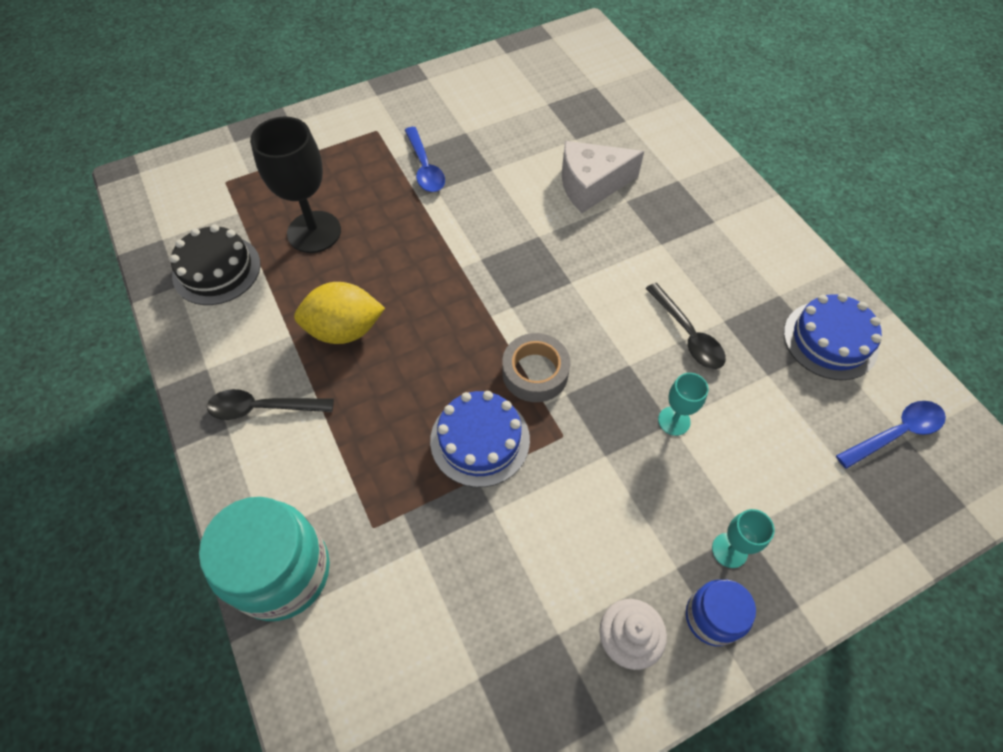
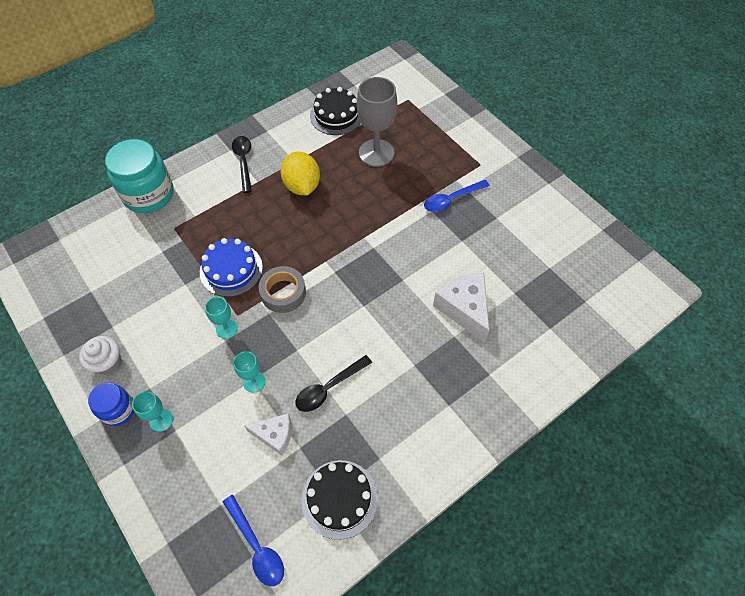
camera: 80 degrees right, 0 degrees up
black goblet [250,117,341,253] -> grey goblet [357,77,397,167]
blue cake [784,293,882,380] -> black cake [302,460,378,540]
none -> turquoise goblet [205,297,238,339]
none -> white cheese [244,413,292,456]

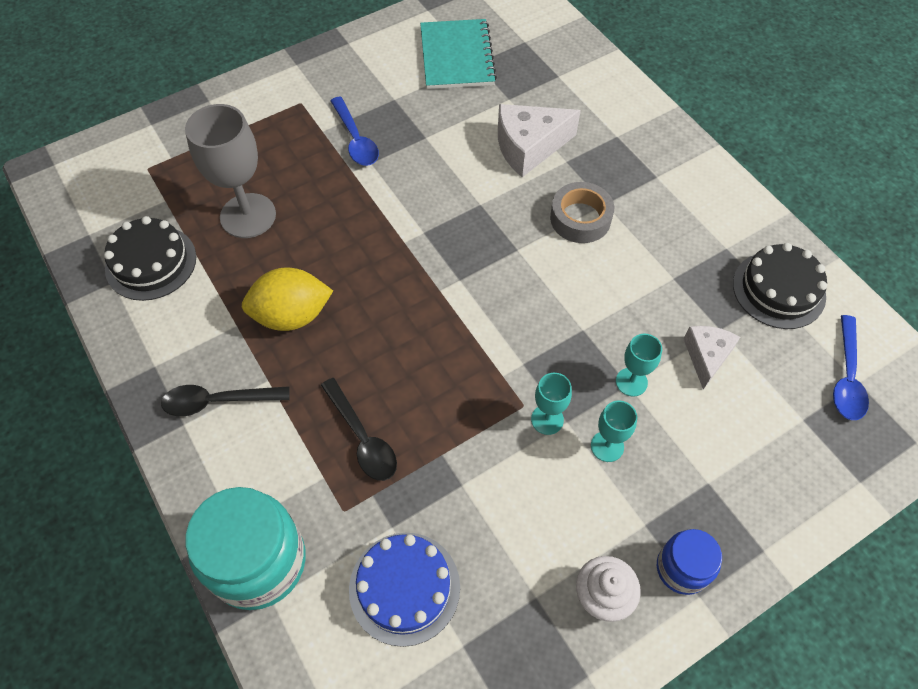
camera: 85 degrees left, 0 degrees up
turquoise goblet [132,391,173,432] -> turquoise goblet moved to [591,401,637,462]
blue cake [200,238,263,297] -> blue cake moved to [349,533,460,647]
blue spoon [223,495,284,586] -> blue spoon turned 135 degrees clockwise [833,315,869,420]
grey tape [259,266,306,313] -> grey tape moved to [550,182,614,243]
black spoon [295,355,372,412] -> black spoon moved to [321,378,397,481]
none -> turquoise notebook [420,19,497,89]

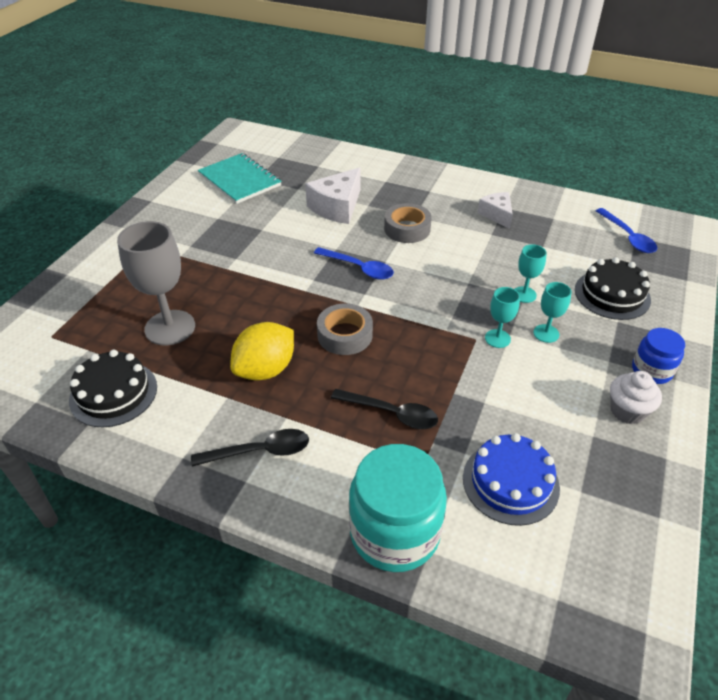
camera: 35 degrees left, 15 degrees down
black spoon [161,385,290,416] -> black spoon turned 150 degrees counterclockwise [191,429,309,467]
blue spoon [330,97,379,166] -> blue spoon moved to [314,247,394,280]
white cheese [683,326,740,390] -> white cheese moved to [478,192,513,229]
black cake [733,243,827,329] -> black cake moved to [575,257,651,320]
none -> grey tape [317,303,373,355]

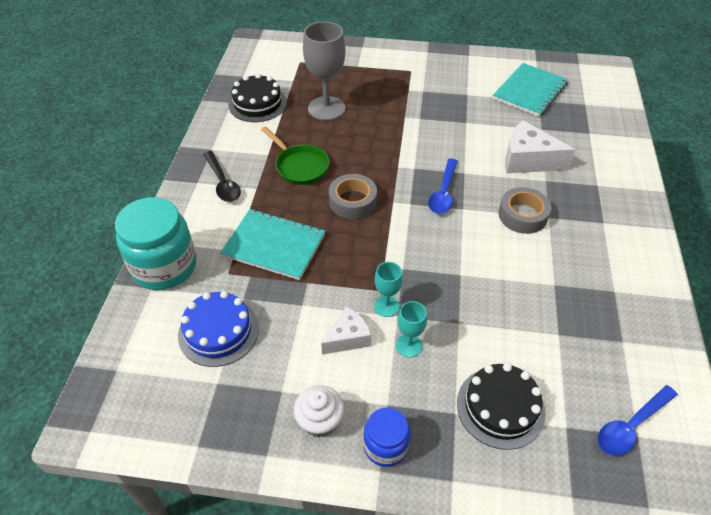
camera: 75 degrees right, 5 degrees up
yellow lemon [230,322,294,381] -> green pan [261,126,330,185]
black spoon [331,389,438,429] -> turquoise notebook [220,209,325,280]
white cheese [478,192,513,229] -> white cheese moved to [321,306,372,354]
turquoise goblet [515,244,547,303] -> none

